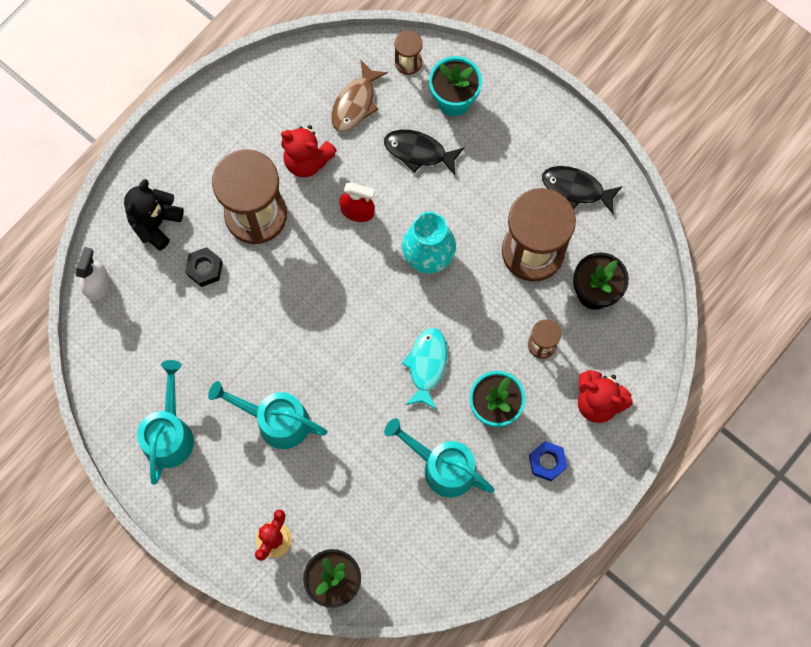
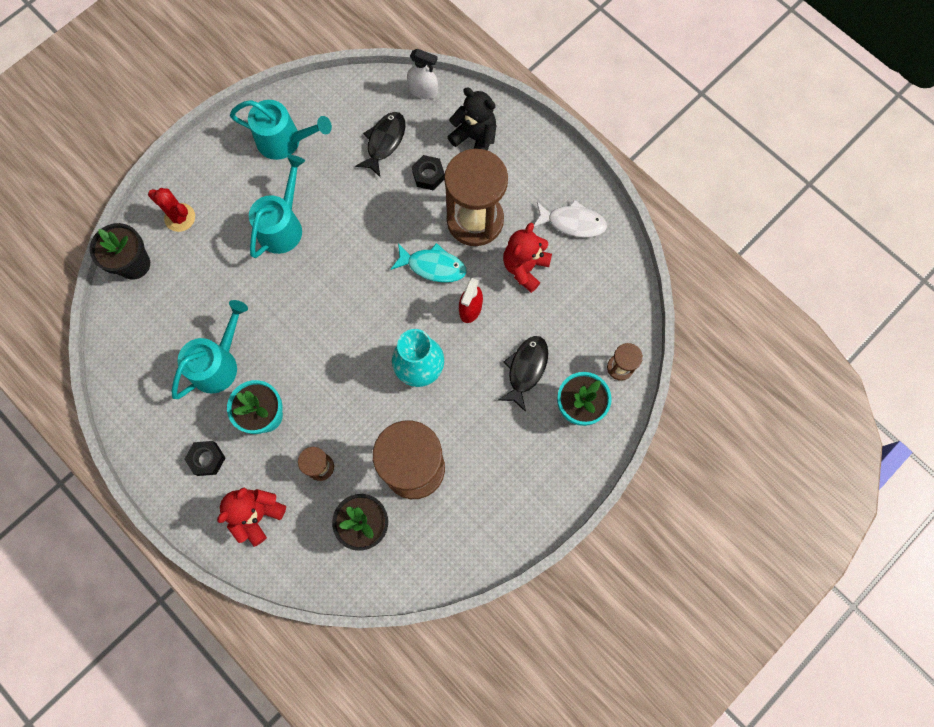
camera: 95 degrees right, 0 degrees up
brown fish [331,60,388,132] -> none
turquoise fish [401,328,447,410] -> turquoise fish moved to [390,243,466,283]
blue nut [529,441,567,481] -> black nut [185,441,225,476]
black fish [542,166,623,214] -> black fish moved to [355,112,406,178]
none -> white fish [534,200,607,238]

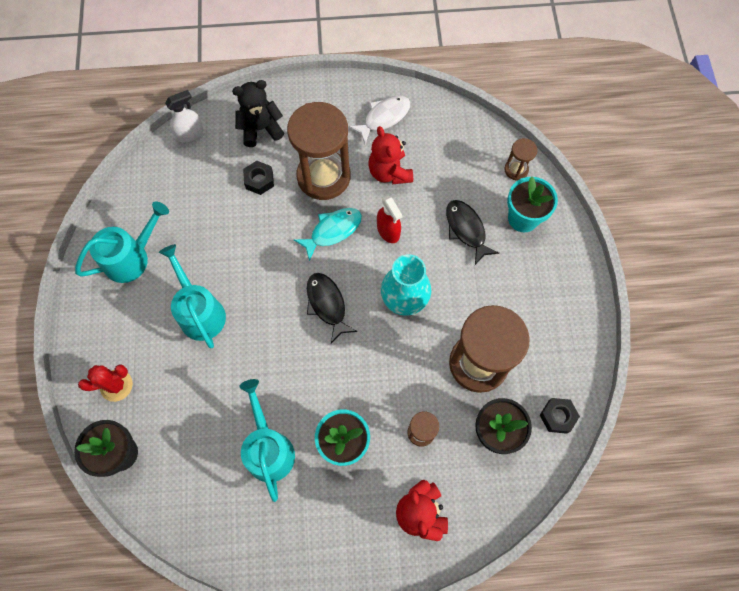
camera: 50 degrees left, 5 degrees down
black nut [185,441,225,476] -> black nut moved to [540,398,580,434]
black fish [355,112,406,178] -> black fish moved to [307,273,358,343]

